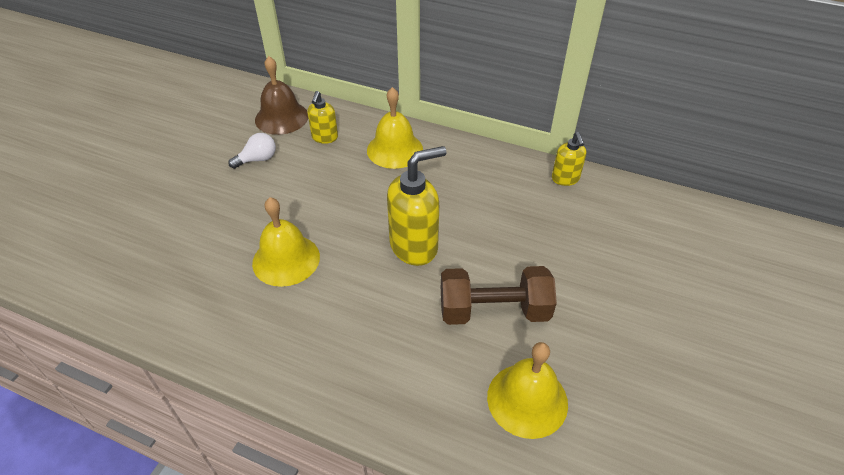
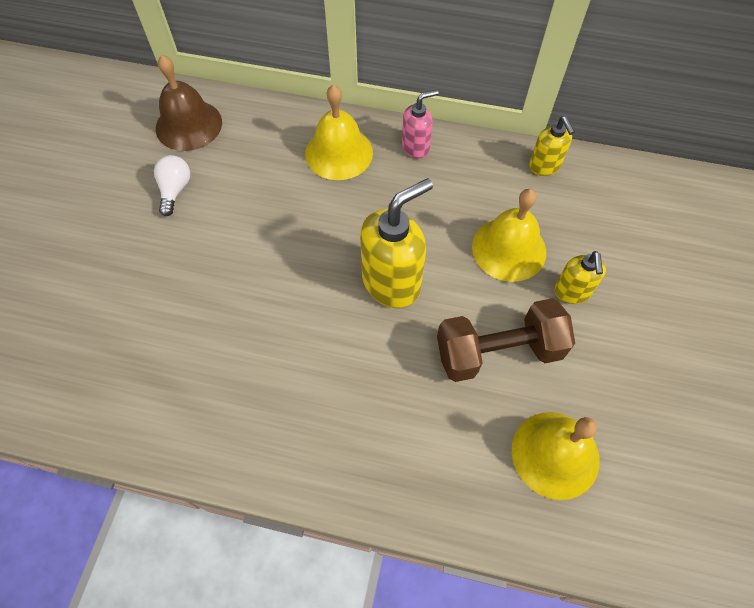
camera: 10 degrees left, 15 degrees up
white light bulb [228,133,276,169] -> white light bulb turned 45 degrees counterclockwise [154,155,190,216]
yellow bell [252,197,320,287] -> yellow bell moved to [472,189,546,282]
yellow soap dispenser [307,91,338,144] -> yellow soap dispenser moved to [554,251,606,304]
none -> pink soap dispenser [402,90,439,158]

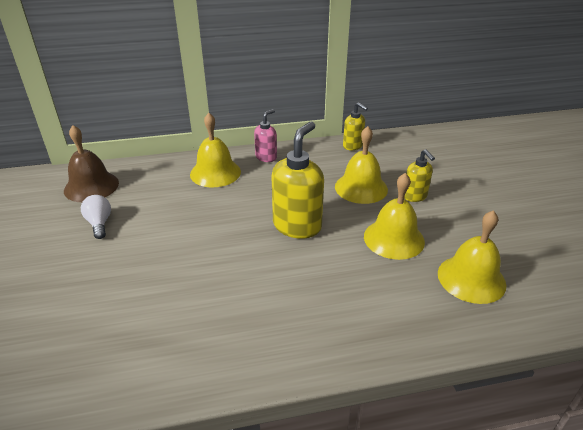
camera: 25 degrees left, 25 degrees down
brown dumbbell [437,298,575,382] -> yellow bell [364,173,425,260]

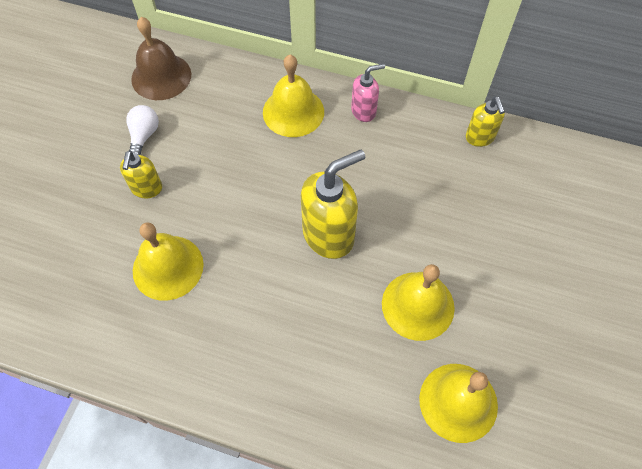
camera: 30 degrees right, 25 degrees up
yellow bell [335,126,388,204] -> yellow bell moved to [133,222,204,301]
yellow soap dispenser [404,149,435,202] -> yellow soap dispenser moved to [120,151,162,198]

